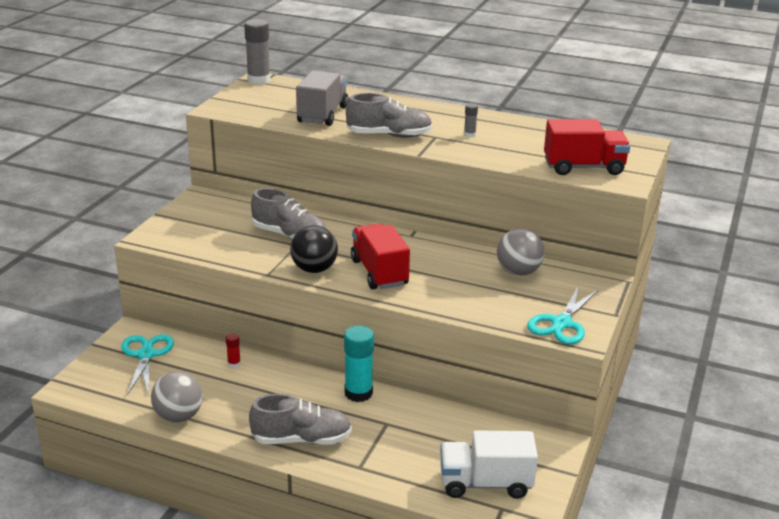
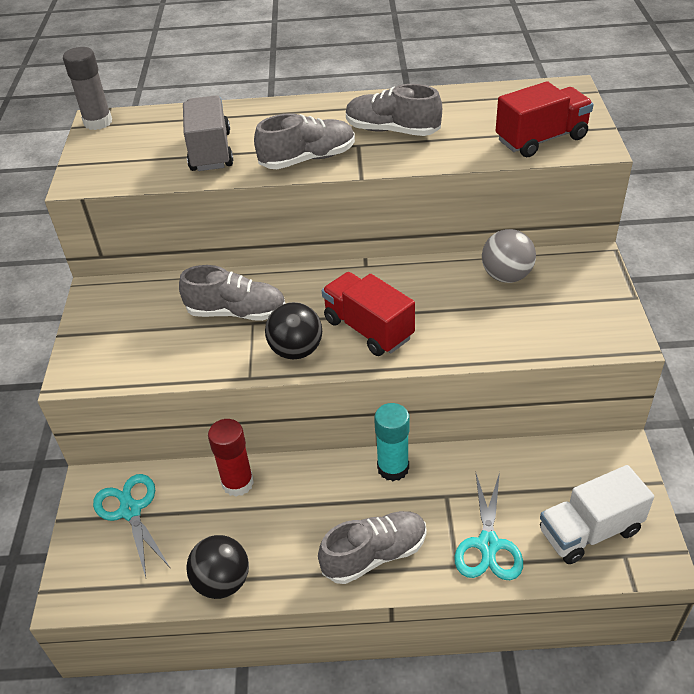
camera: 20 degrees left, 15 degrees up
grey ball [151,371,203,423] -> black ball [186,535,249,599]
red glue stick [226,333,241,368] -> red glue stick [208,419,254,497], size x2.10
grey glue stick [464,103,478,137] -> grey shoe [346,84,442,136]
turquoise scissors [527,285,598,344] -> turquoise scissors moved to [454,472,523,580]

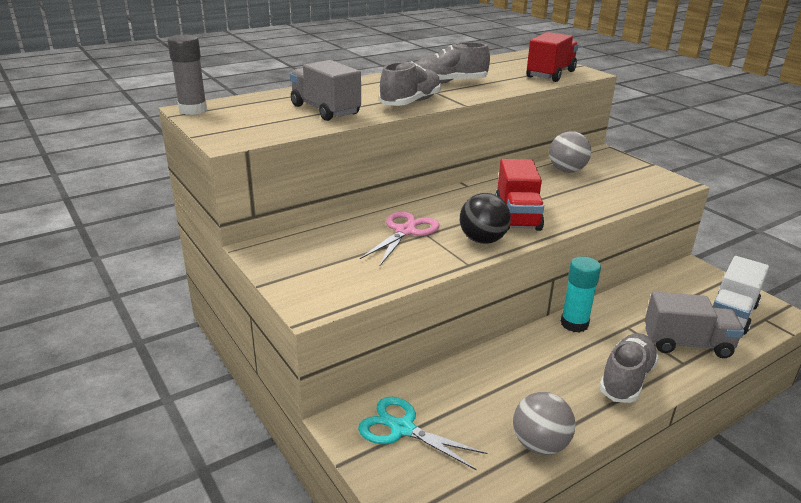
camera: 35 degrees left, 15 degrees down
grey shoe [179,265,286,321] -> pink scissors [360,211,440,266]
black ball [186,535,249,599] -> grey ball [513,392,575,455]
red glue stick [208,419,254,497] -> none
red truck [322,272,415,356] -> red truck turned 105 degrees counterclockwise [495,159,544,231]
turquoise scissors [454,472,523,580] -> grey truck [645,292,744,358]

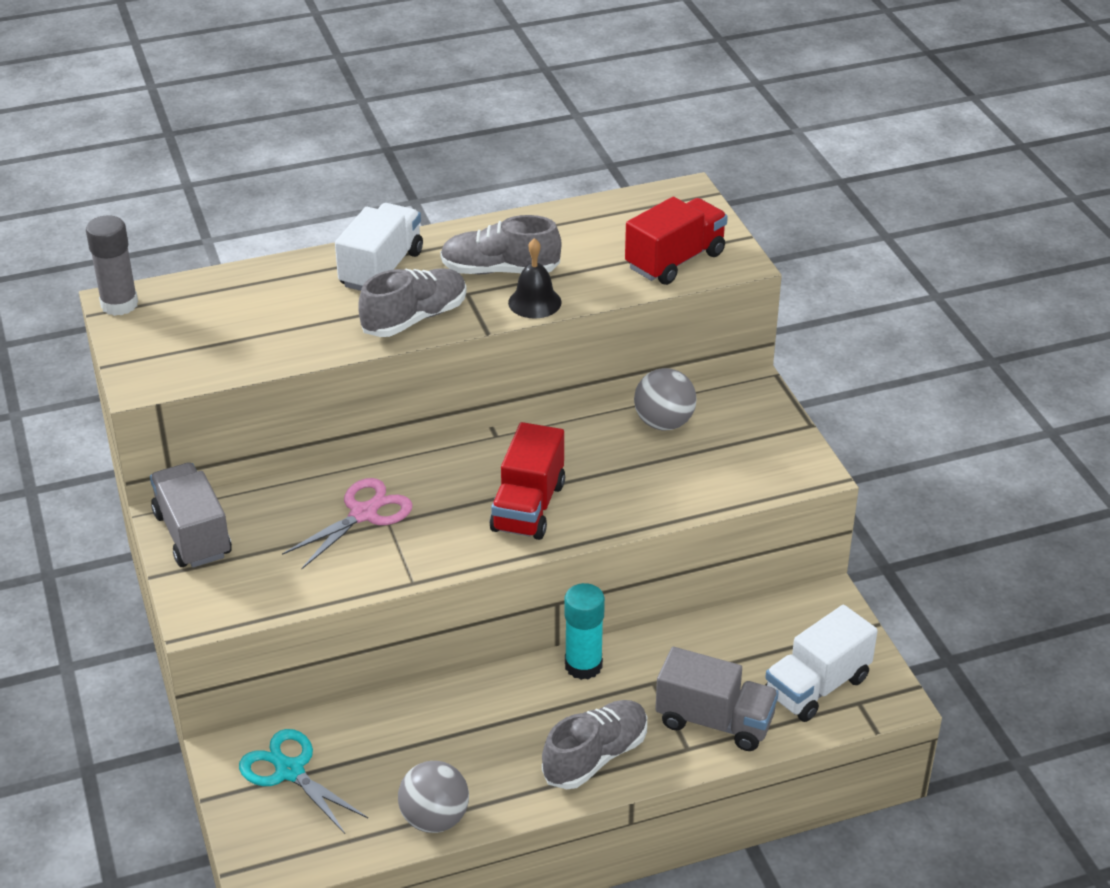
camera: 15 degrees right, 10 degrees up
grey truck [290,60,361,121] -> grey truck moved to [150,462,232,568]
black ball [460,193,511,244] -> none
none -> white truck [335,203,423,291]
none -> black bell [508,238,562,318]

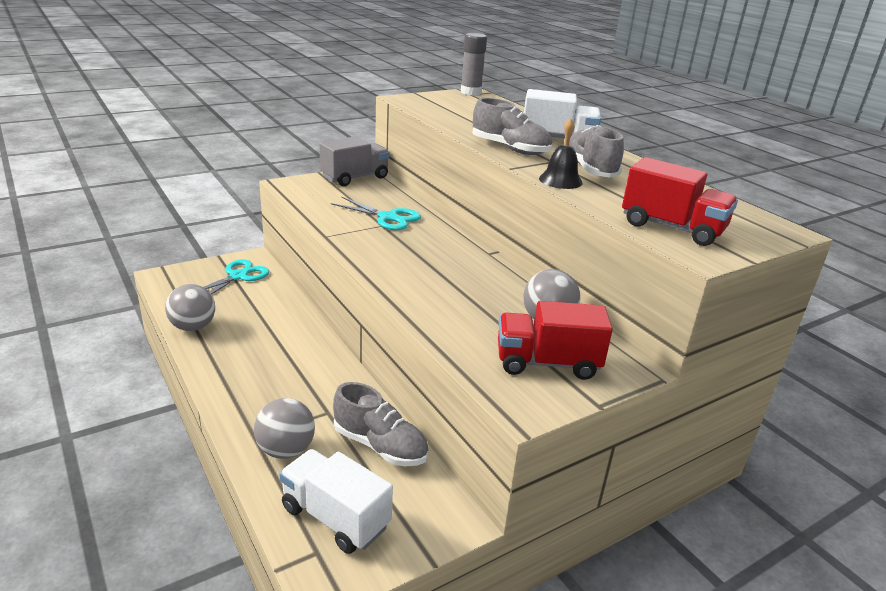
camera: 75 degrees right, 10 degrees down
pink scissors [282,478,413,569] -> turquoise scissors [331,197,421,230]
red truck [489,422,565,540] -> red truck moved to [498,301,613,380]
grey shoe [542,700,647,789] -> grey shoe moved to [333,382,429,466]
turquoise glue stick [564,583,605,680] -> none
grey truck [655,647,779,751] -> grey ball [254,398,315,459]

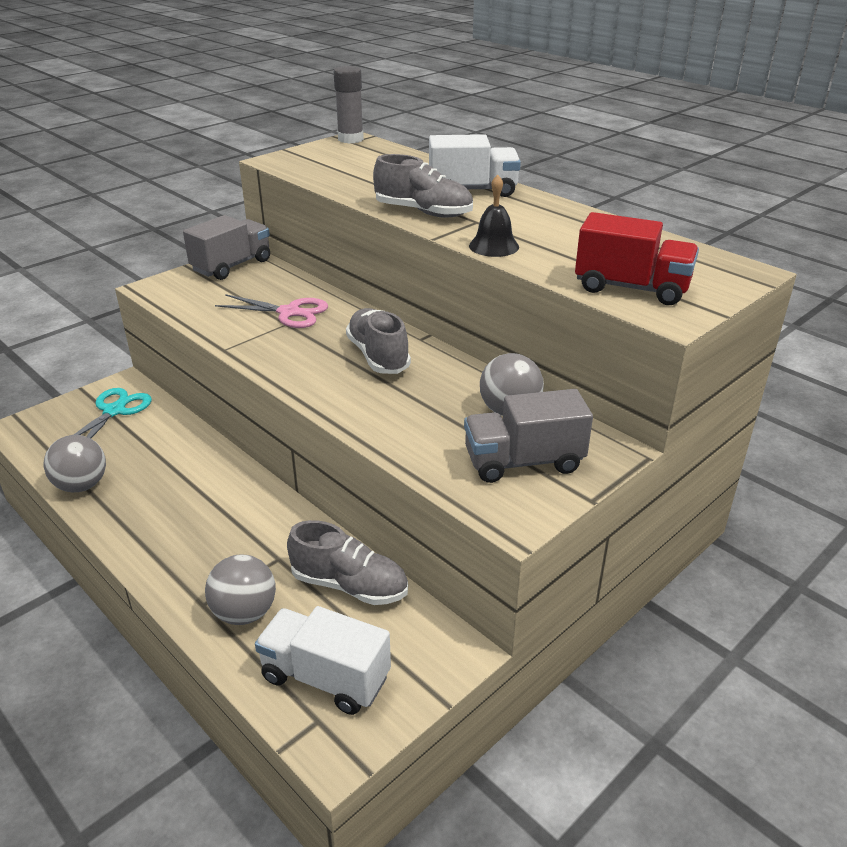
camera: 10 degrees left, 5 degrees up
turquoise scissors [331,197,421,230] -> pink scissors [215,294,328,328]
red truck [498,301,613,380] -> grey truck [464,389,593,483]
grey shoe [569,125,624,177] -> grey shoe moved to [346,308,411,374]

